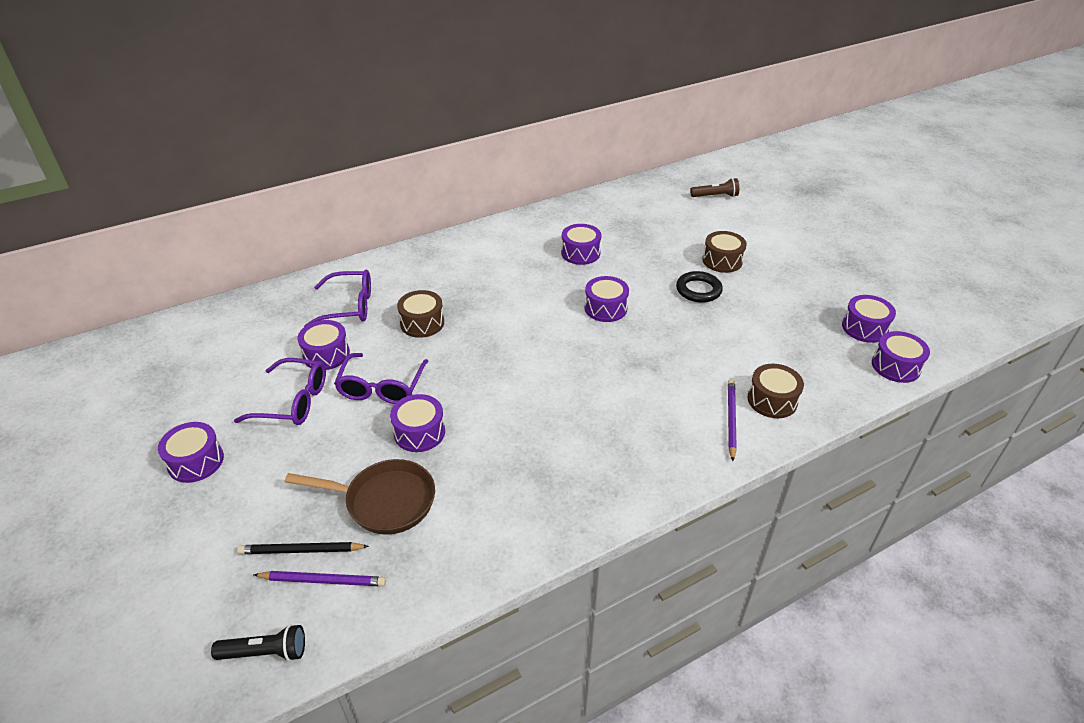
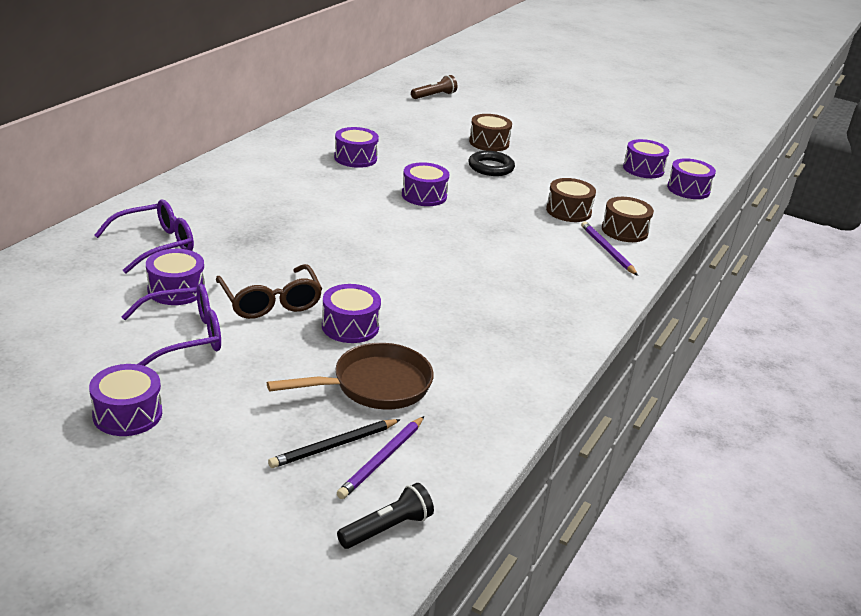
camera: 35 degrees left, 10 degrees down
purple pencil [254,571,386,586] -> purple pencil turned 150 degrees clockwise [337,416,424,499]
purple glasses [334,353,428,404] -> brown glasses [216,264,322,319]
brown drum [397,290,444,338] -> brown drum moved to [546,178,596,222]

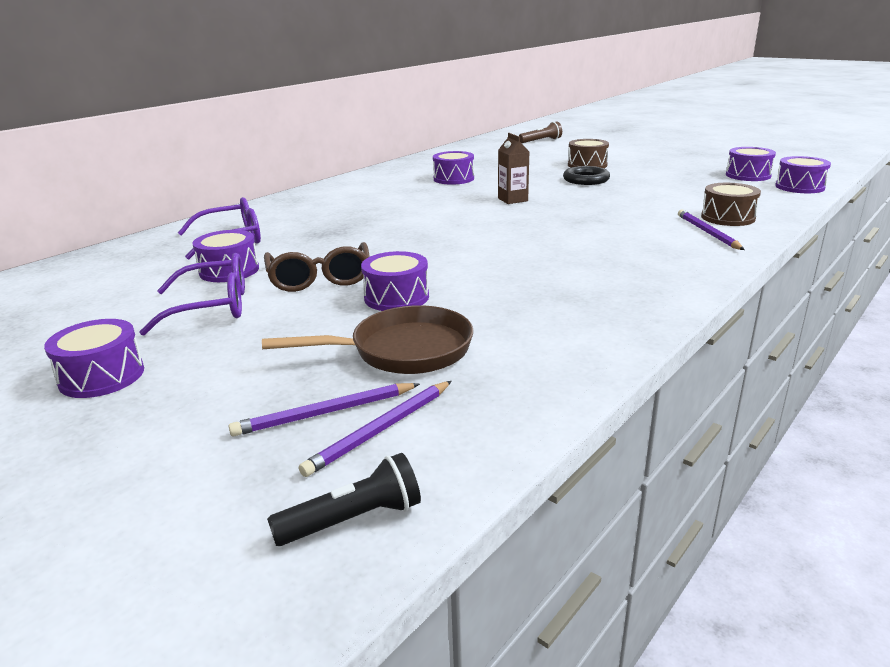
camera: 15 degrees right, 5 degrees down
black pencil [268,419,401,468] -> purple pencil [229,383,420,436]
purple drum [402,162,449,206] -> brown carton [498,133,529,204]
brown drum [546,178,596,222] -> none

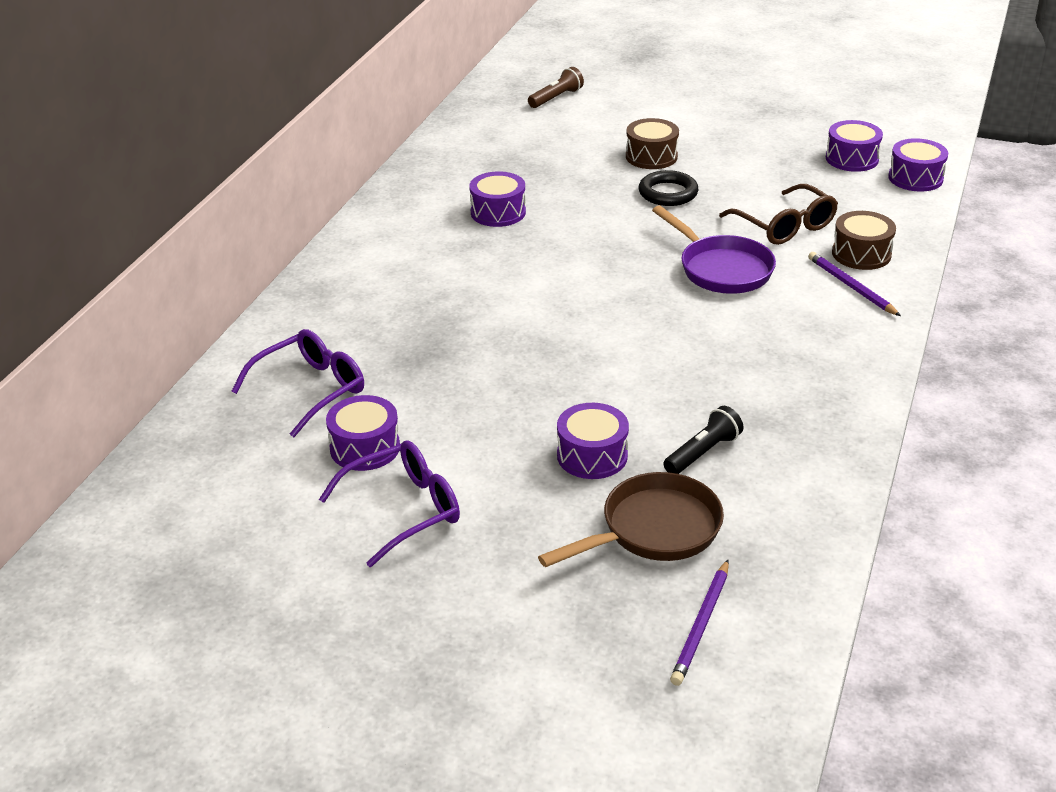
camera: 20 degrees left, 10 degrees up
purple drum [44,319,144,398] -> none
purple pencil [229,383,420,436] -> none
brown glasses [264,242,370,292] -> brown glasses moved to [719,184,838,245]
black flashlight [267,453,421,546] -> black flashlight moved to [664,406,744,474]
brown carton [498,133,529,204] -> none
none -> purple pan [652,206,776,294]

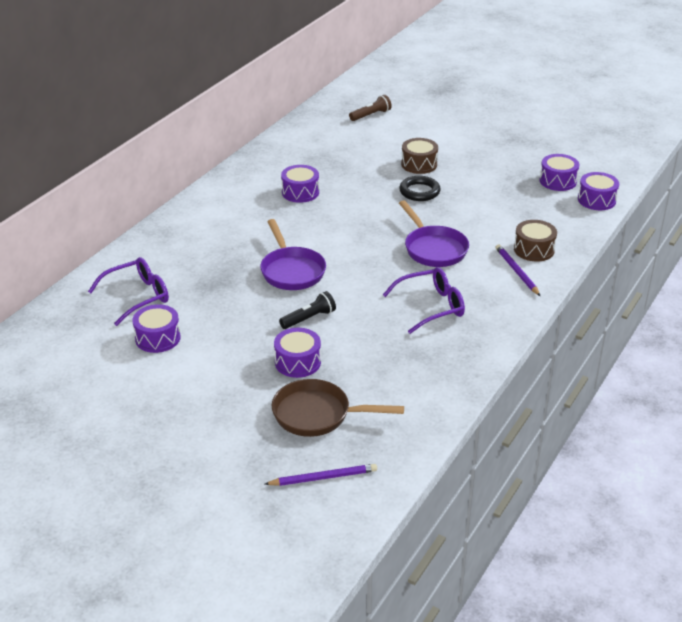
camera: 10 degrees right, 0 degrees up
purple glasses [319,440,460,567] -> purple glasses moved to [383,267,465,334]
brown pan [538,472,724,567] -> brown pan turned 150 degrees counterclockwise [272,379,404,437]
black flashlight [664,406,744,474] -> black flashlight moved to [279,291,336,329]
purple pencil [670,560,729,686] -> purple pencil turned 135 degrees counterclockwise [265,464,377,486]
brown glasses [719,184,838,245] -> none
none -> purple pan [260,219,326,290]

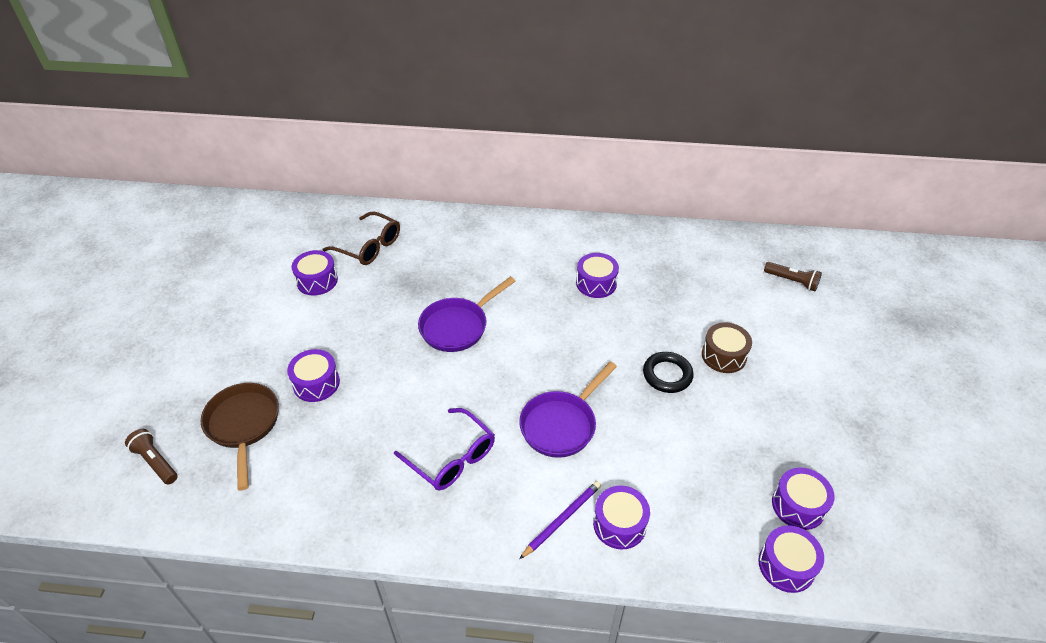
camera: 65 degrees right, 10 degrees up
purple glasses [88,257,169,326] -> brown glasses [323,212,400,265]
purple pencil [265,464,377,486] -> brown flashlight [125,429,178,485]
black flashlight [279,291,336,329] -> none
brown drum [514,220,557,262] -> purple drum [593,486,650,549]

